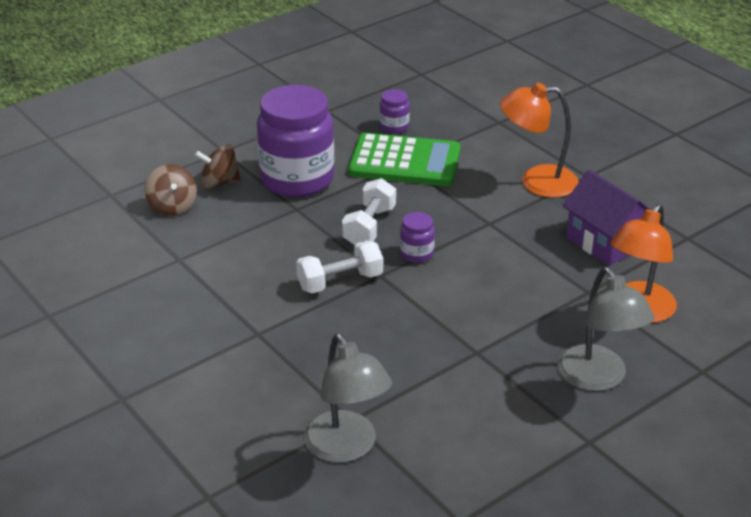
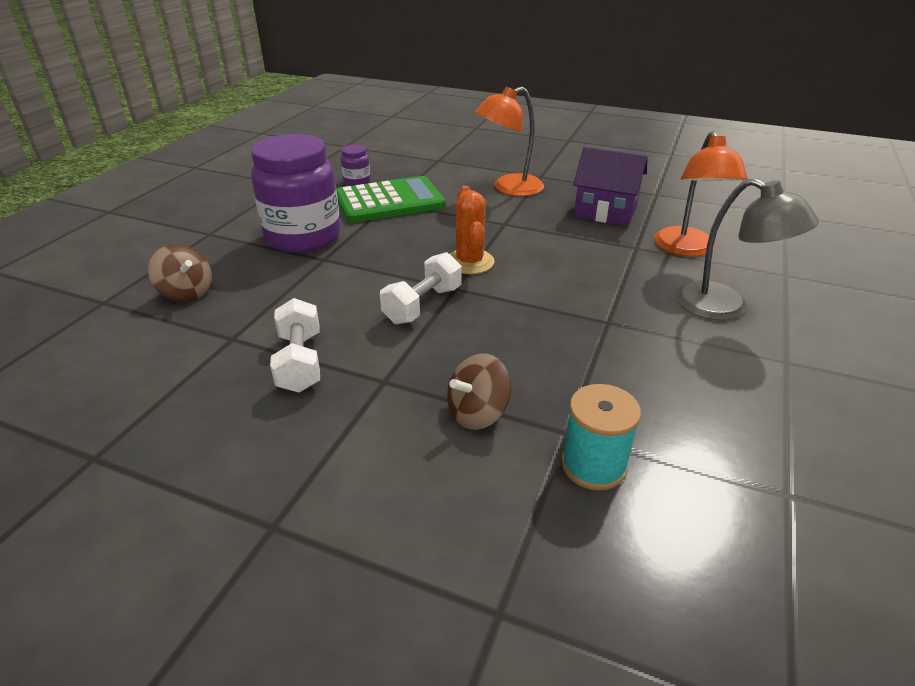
camera: 30 degrees left, 0 degrees up
brown spinning top [195,144,241,189] -> brown spinning top moved to [447,353,511,430]
grey lamp [303,333,392,463] -> turquoise spool [561,384,641,490]
white dumbbell [342,178,396,245] -> white dumbbell moved to [270,298,320,393]
purple jar [400,212,435,263] -> orange cactus [450,186,495,274]

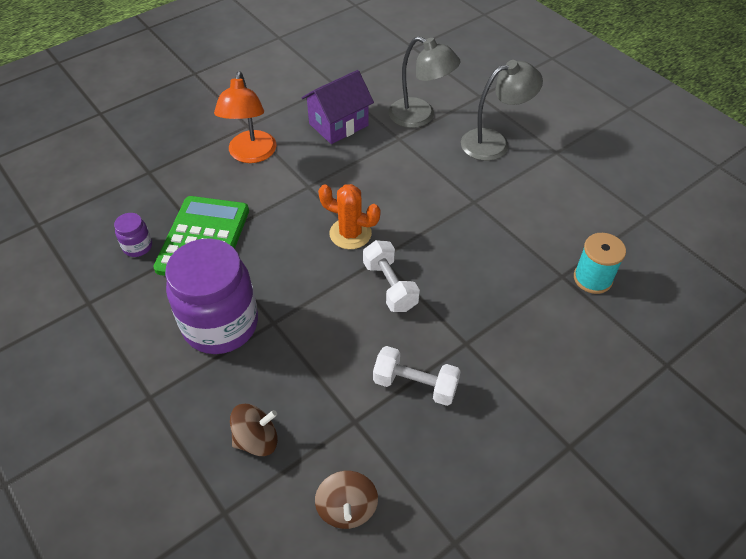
camera: 60 degrees left, 15 degrees up
brown spinning top [447,353,511,430] -> brown spinning top moved to [315,471,378,529]
orange lamp [654,131,748,257] -> grey lamp [388,36,460,128]

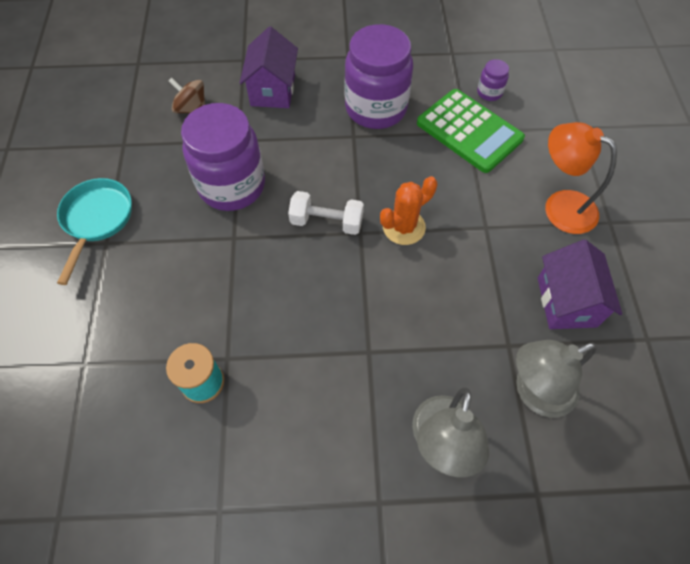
camera: 125 degrees right, 10 degrees up
brown spinning top [230,404,278,456] -> purple house [239,26,298,108]
white dumbbell [373,346,461,406] -> purple jar [181,103,265,211]
none -> turquoise pan [57,178,132,285]

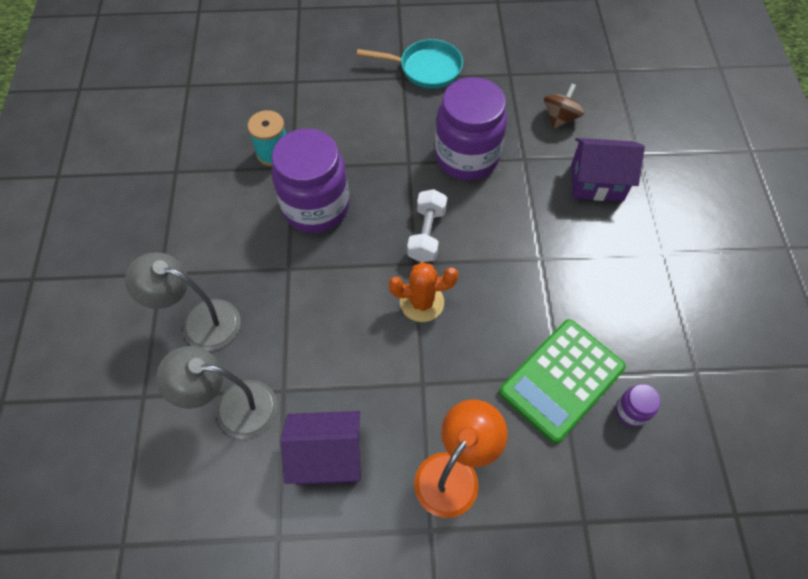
camera: 90 degrees right, 0 degrees up
purple jar [345,24,413,129] -> purple jar moved to [271,129,349,233]
orange cactus [380,176,437,245] -> orange cactus turned 60 degrees counterclockwise [389,262,458,322]
grey lamp [516,340,597,418] -> grey lamp turned 60 degrees counterclockwise [156,346,278,439]

